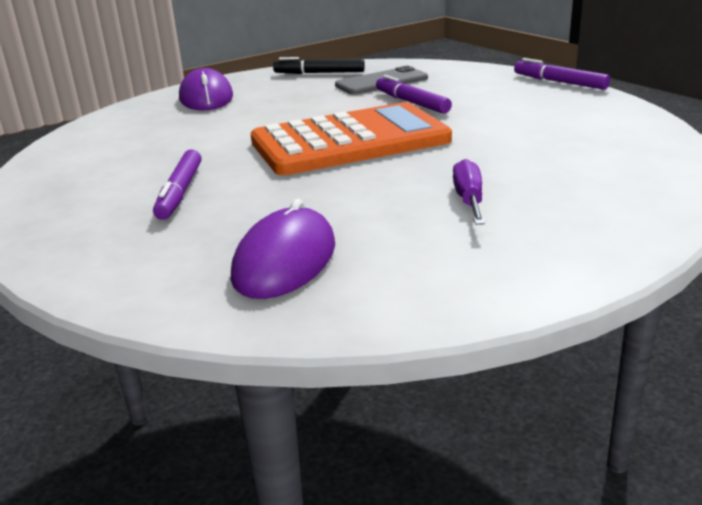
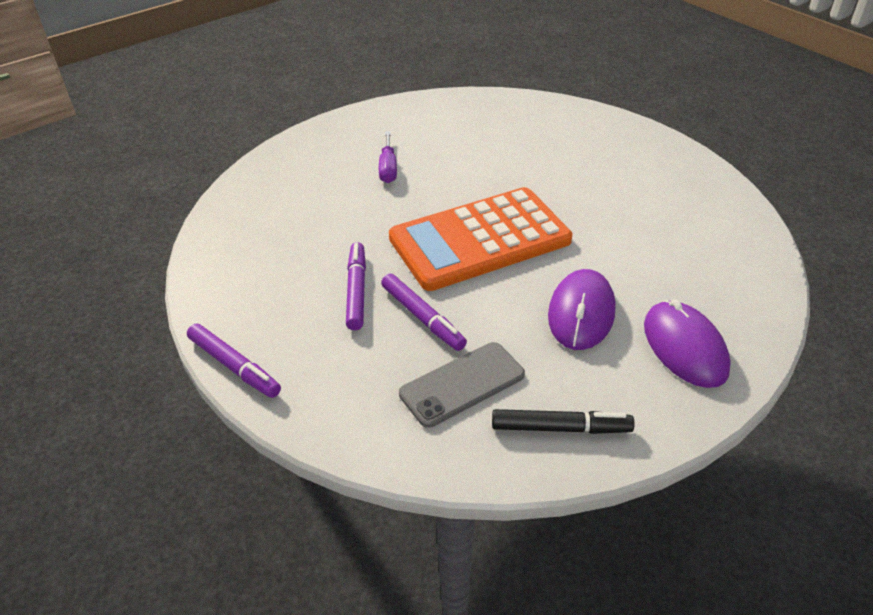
camera: 175 degrees right, 15 degrees up
purple marker [153,149,202,220] -> purple marker moved to [346,242,366,330]
purple mouse [231,199,335,299] -> purple mouse moved to [548,269,615,350]

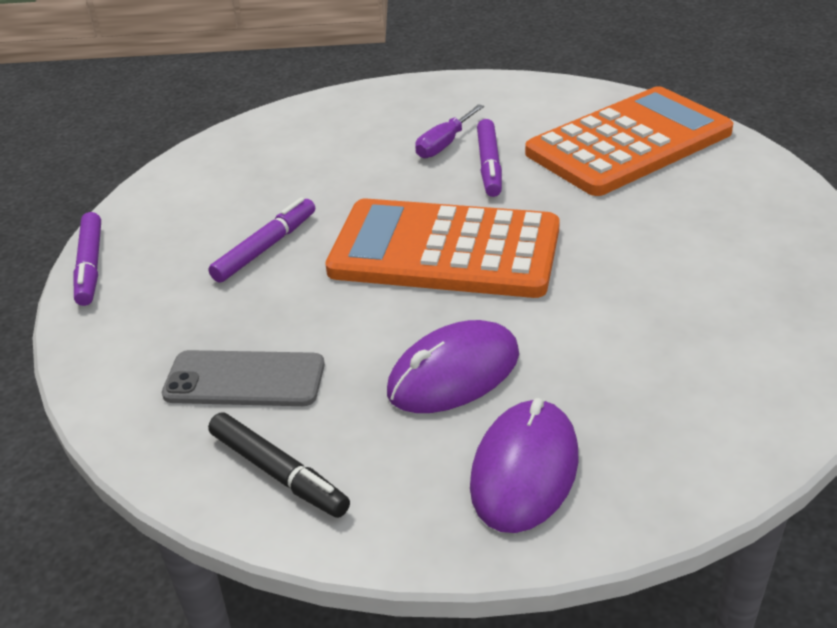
camera: 40 degrees right, 5 degrees down
purple marker [381,274,467,351] -> purple marker moved to [477,119,502,197]
none -> orange calculator [525,86,733,196]

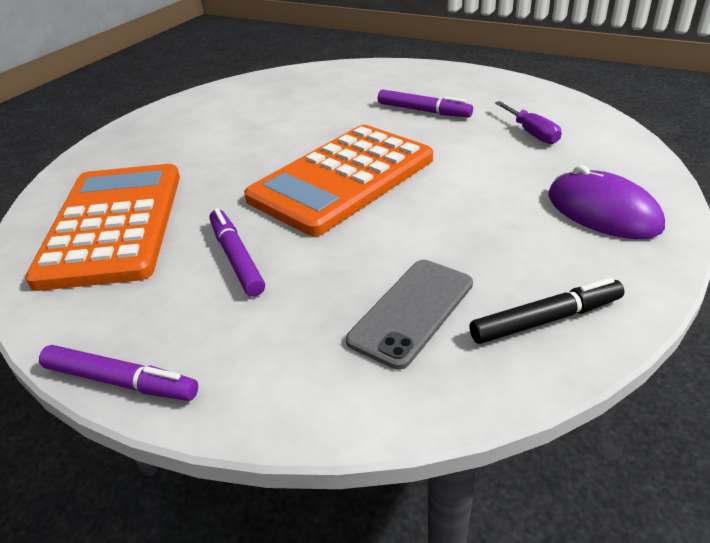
camera: 60 degrees left, 0 degrees up
purple mouse [387,320,519,413] -> none
purple screwdriver [415,104,484,159] -> purple screwdriver moved to [495,101,562,144]
purple marker [477,119,502,197] -> purple marker moved to [378,89,473,117]
orange calculator [525,86,733,196] -> orange calculator moved to [25,164,180,291]

